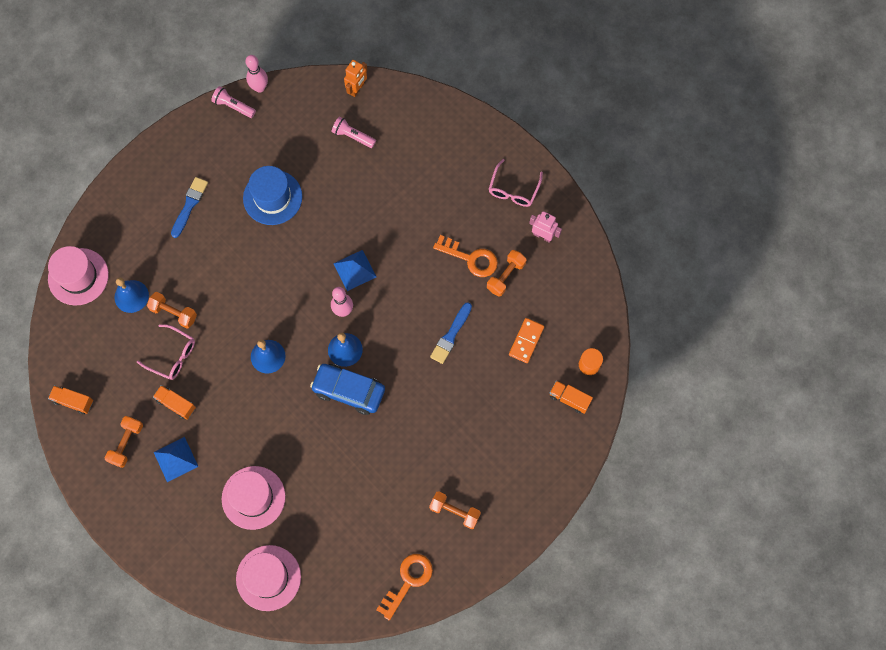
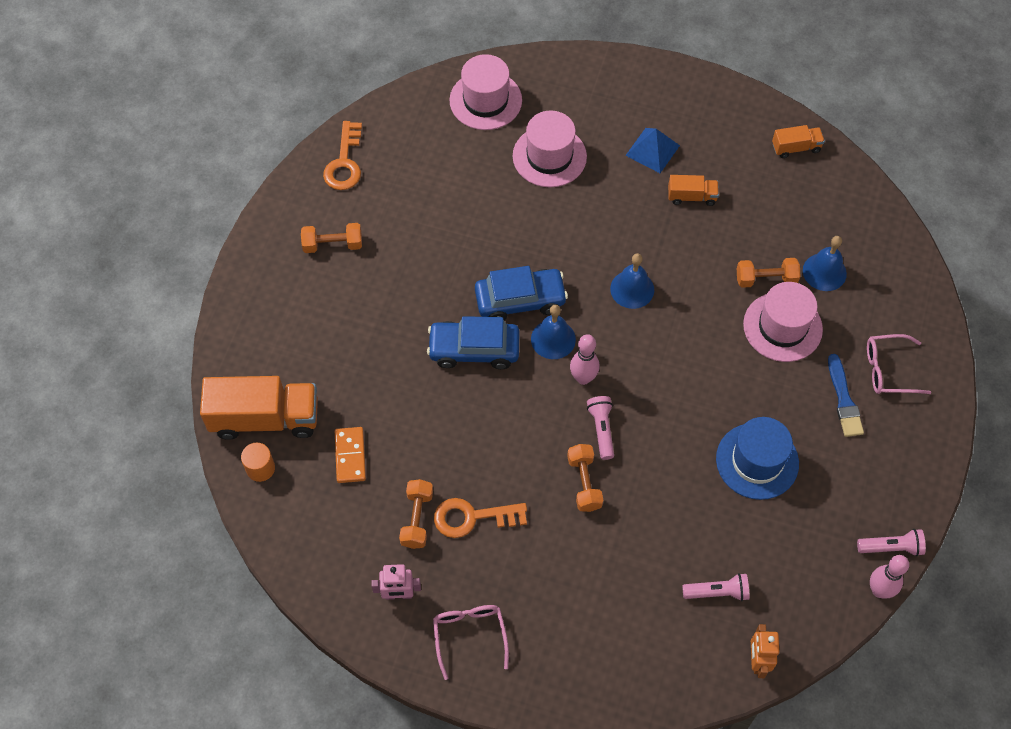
camera: 150 degrees right, 10 degrees down
pink hat [48,246,109,306] -> pink hat moved to [743,282,823,362]
orange dumbbell [105,416,143,468] -> orange dumbbell moved to [567,444,603,512]
pink glasses [137,324,195,380] -> pink glasses moved to [867,334,931,394]
blue pyramid [333,250,377,291] -> pink flashlight [587,396,614,460]
blue brush [430,302,472,364] -> none
orange truck [549,381,593,414] -> orange truck [200,376,318,440], size x2.05
none -> blue car [427,316,520,369]

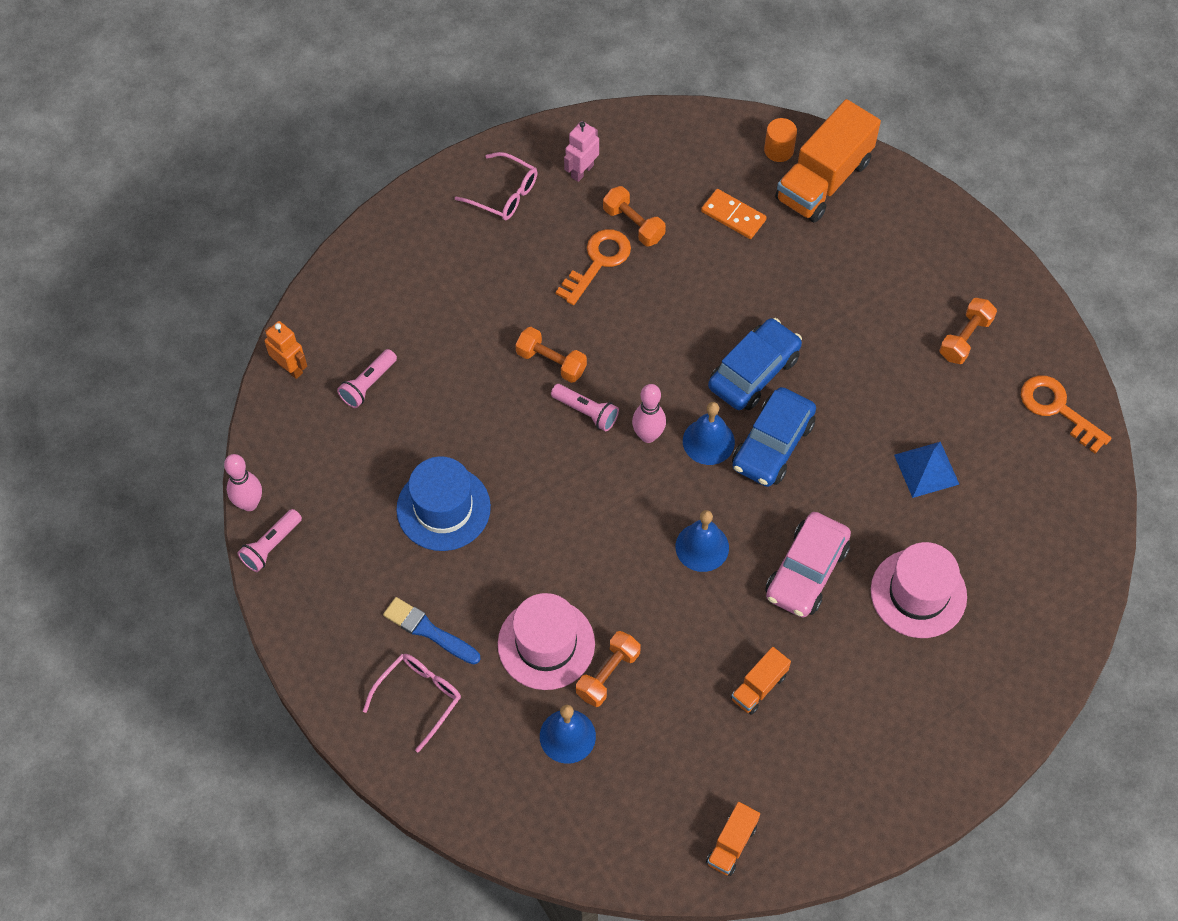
camera: 130 degrees right, 0 degrees up
pink hat [450,54,522,130] -> none
blue pyramid [625,128,680,173] -> blue pyramid moved to [894,442,960,498]
none -> pink car [765,512,851,618]

